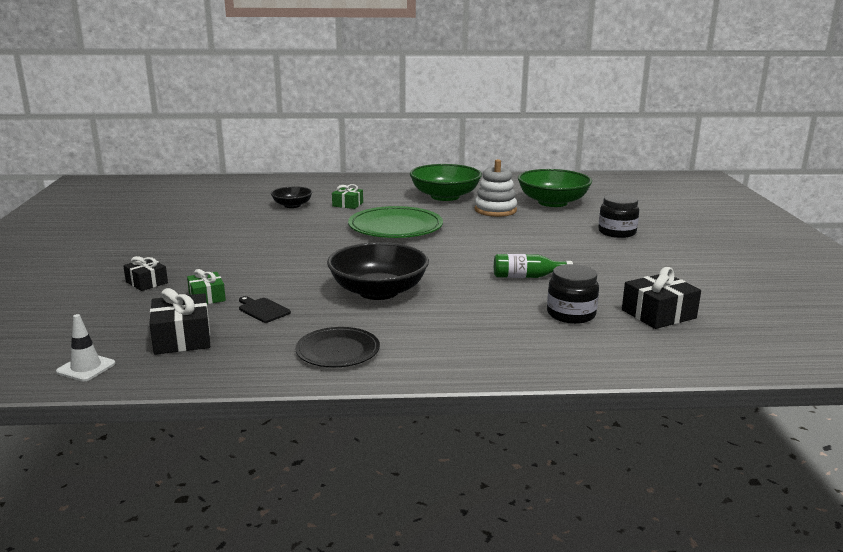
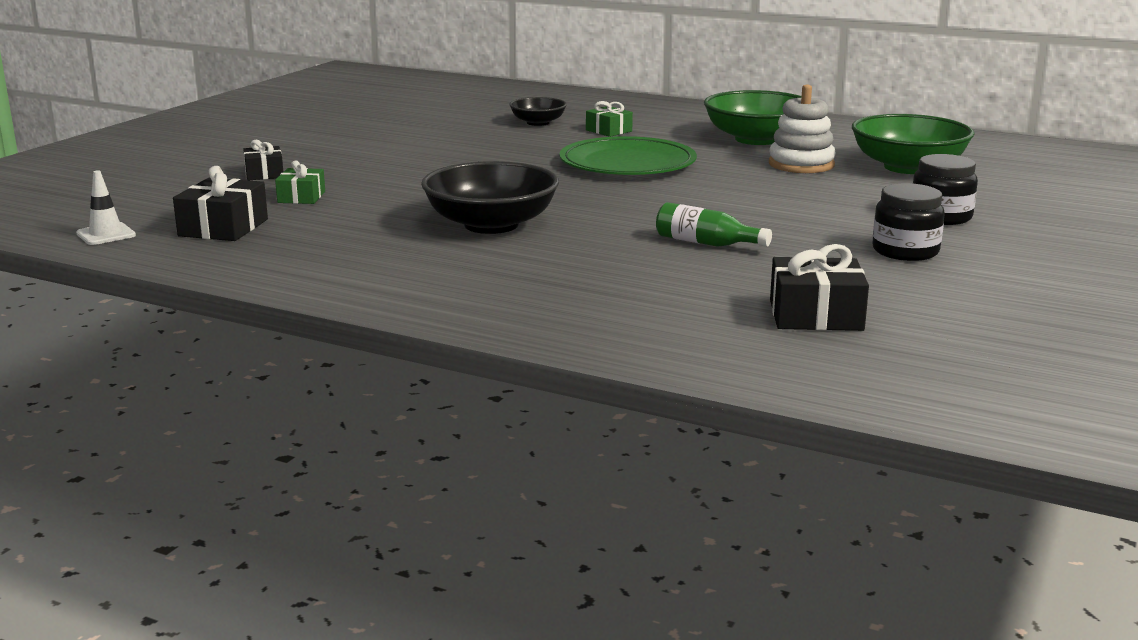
camera: 30 degrees right, 0 degrees up
black cutting board [239,296,291,323] -> none
black plate [295,327,380,367] -> none
black jar [547,264,599,324] -> black jar moved to [872,183,945,261]

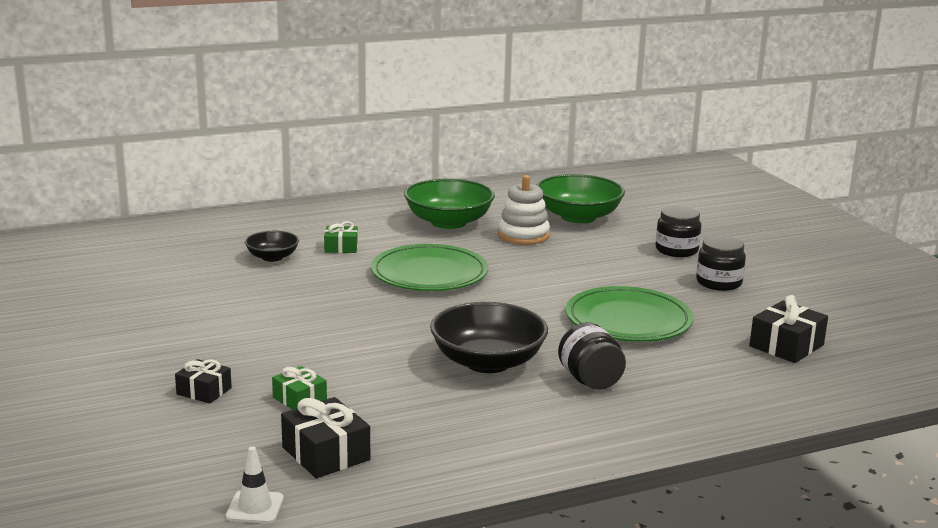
camera: 50 degrees left, 0 degrees up
green bottle [656,202,772,247] -> green plate [566,286,693,342]
none -> black jar [558,322,626,390]

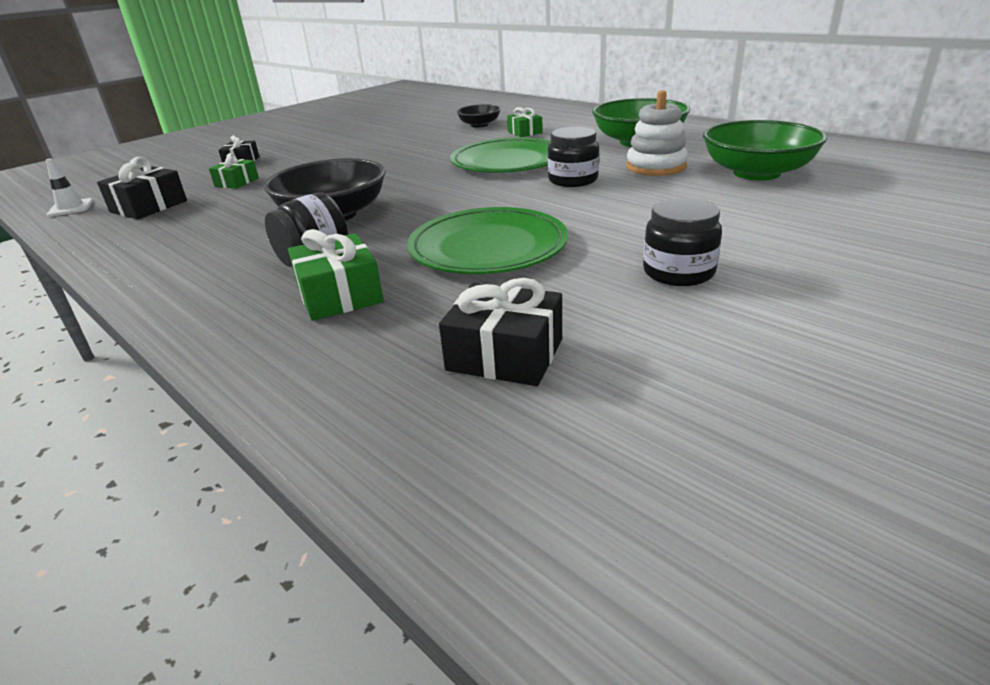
camera: 70 degrees right, 10 degrees up
black jar [655,206,701,257] -> black jar moved to [548,127,599,187]
none -> green gift [288,229,384,321]

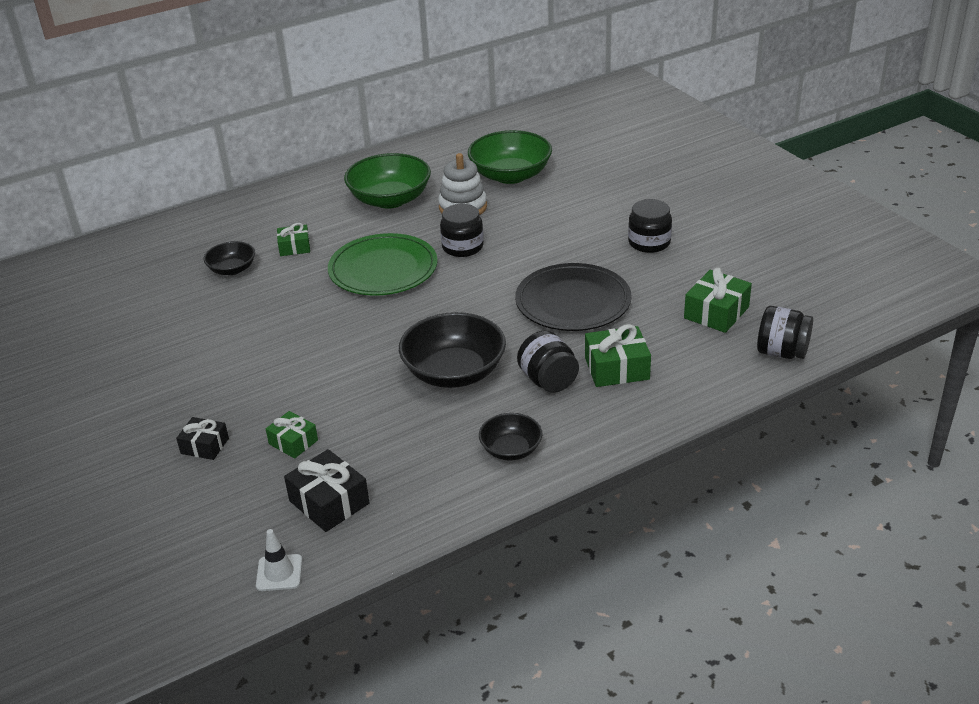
camera: 75 degrees left, 5 degrees up
green plate [407,207,568,274] -> black plate [515,263,632,331]
black gift [439,278,562,386] -> green gift [684,268,752,333]
none -> black bowl [479,413,543,460]
none -> black jar [757,306,813,359]

